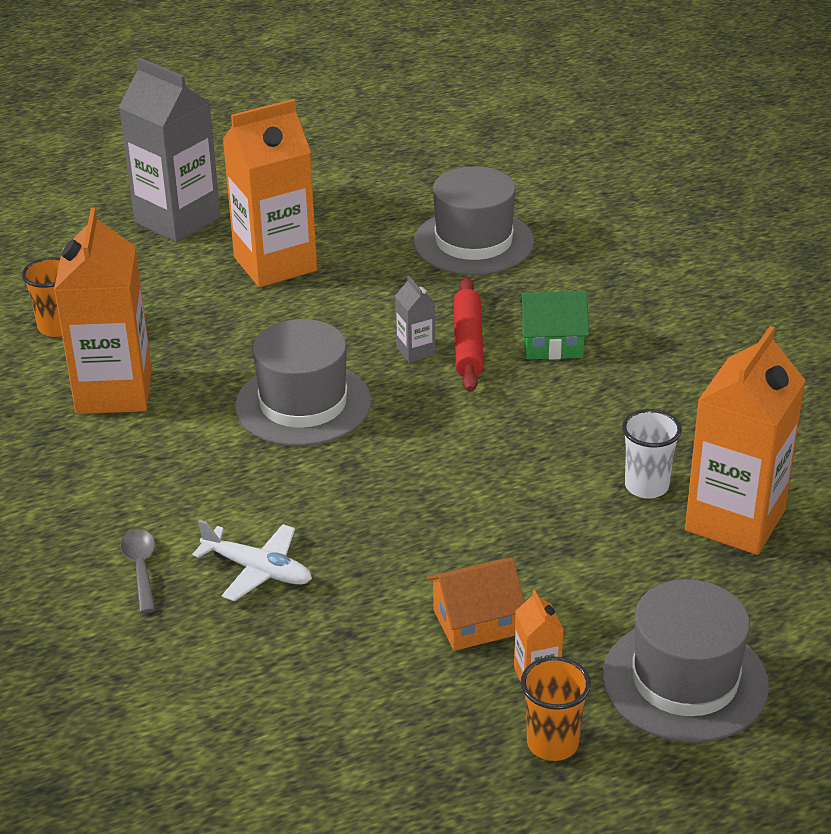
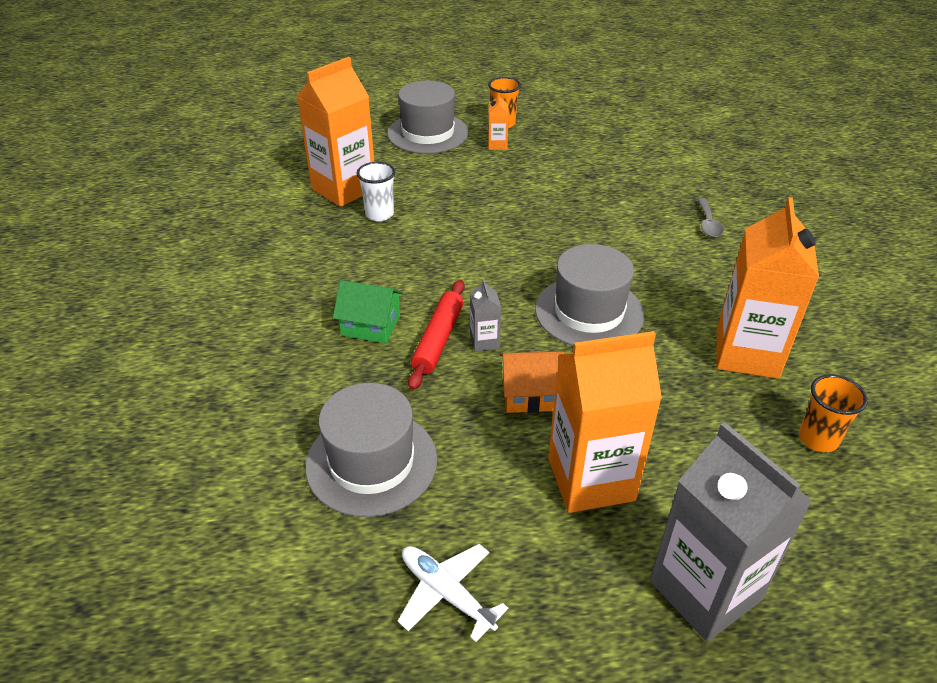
camera: 165 degrees left, 5 degrees up
white plane [192,520,312,601] -> white plane moved to [398,544,508,642]
orange house [426,558,525,651] -> orange house moved to [500,351,565,413]

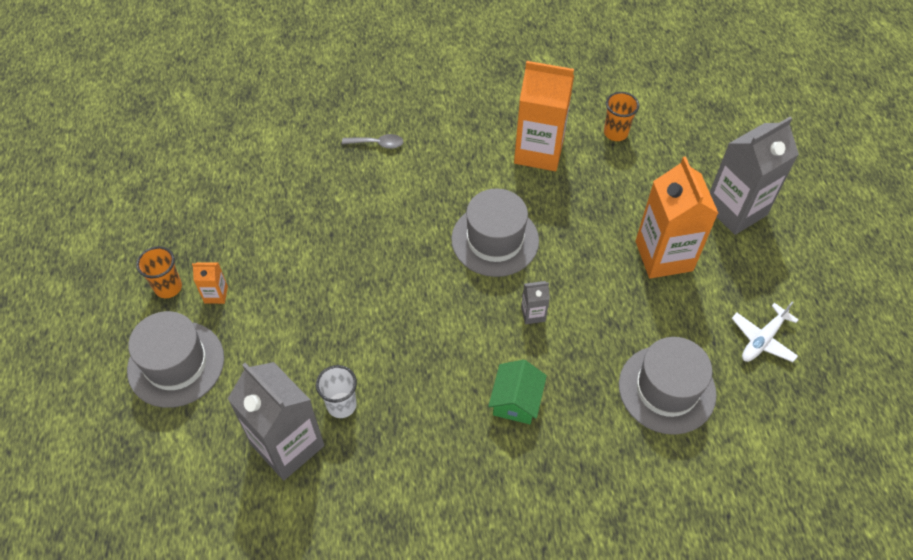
camera: 90 degrees left, 15 degrees up
orange carton [297,57,374,207] -> grey carton [228,362,324,480]
red rolling pin [408,280,465,390] -> none
orange house [500,351,565,413] -> none

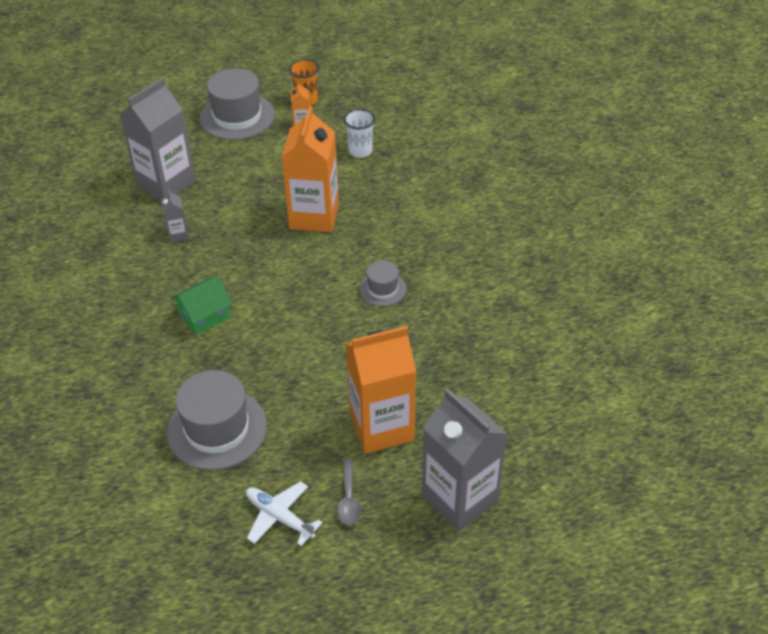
camera: 85 degrees right, 10 degrees down
white cup [316,365,357,418] -> white cup moved to [343,109,375,158]
grey spoon [342,134,403,149] -> grey spoon moved to [337,459,361,525]
grey hat [451,188,539,277] -> grey hat [359,261,406,306], size x0.53
green house [488,360,547,424] -> green house turned 45 degrees counterclockwise [171,276,232,335]
orange carton [514,61,574,171] -> orange carton moved to [281,106,339,232]
grey carton [521,281,550,324] -> grey carton moved to [161,189,189,243]
orange cup [604,92,639,141] -> none

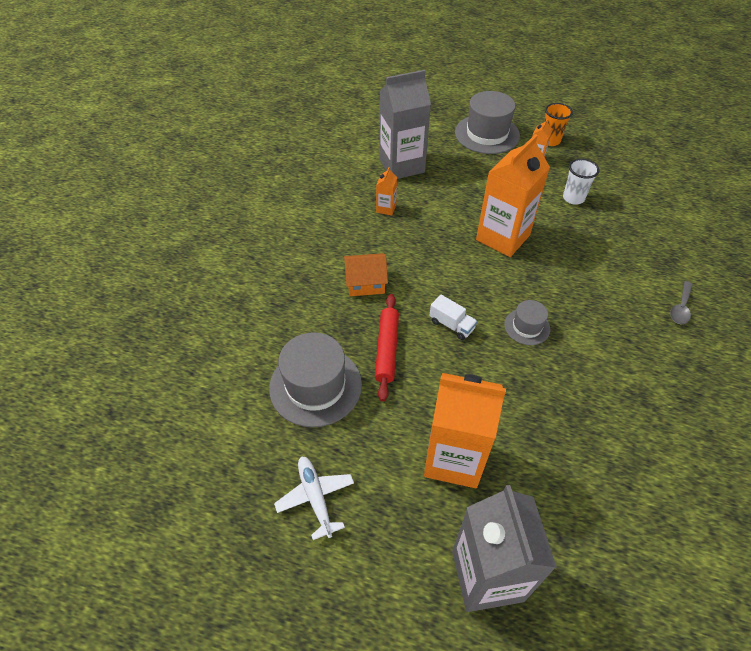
camera: 30 degrees right, 5 degrees up
grey carton [161,189,189,243] -> orange carton [376,167,397,216]
green house [171,276,232,335] -> orange house [344,253,388,296]
grey spoon [337,459,361,525] -> grey spoon moved to [670,281,693,324]
none -> red rolling pin [375,294,399,402]
none -> white truck [429,295,477,340]

